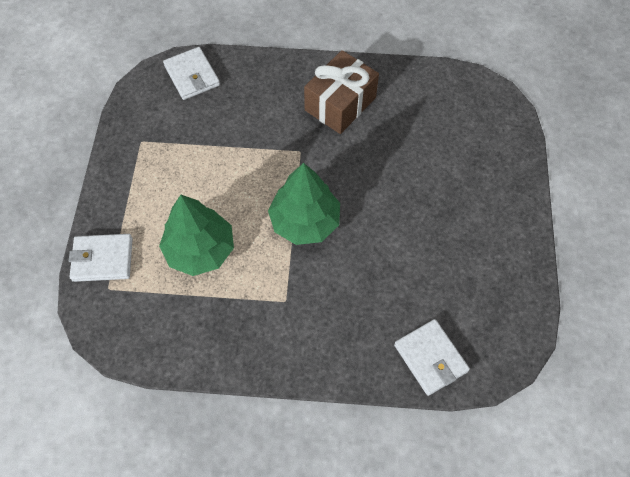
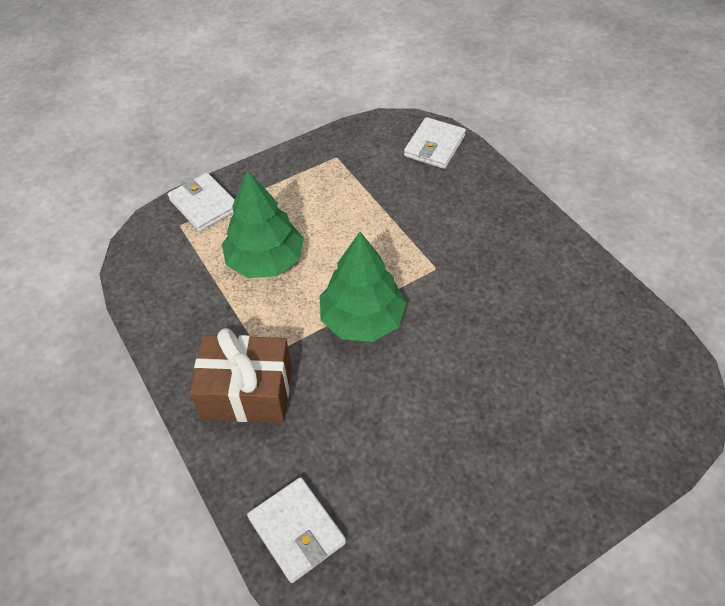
camera: 55 degrees right, 10 degrees down
brown gift [304,50,379,134] -> brown gift moved to [190,328,292,423]
white wallet [394,319,470,396] -> white wallet turned 60 degrees counterclockwise [247,477,346,583]

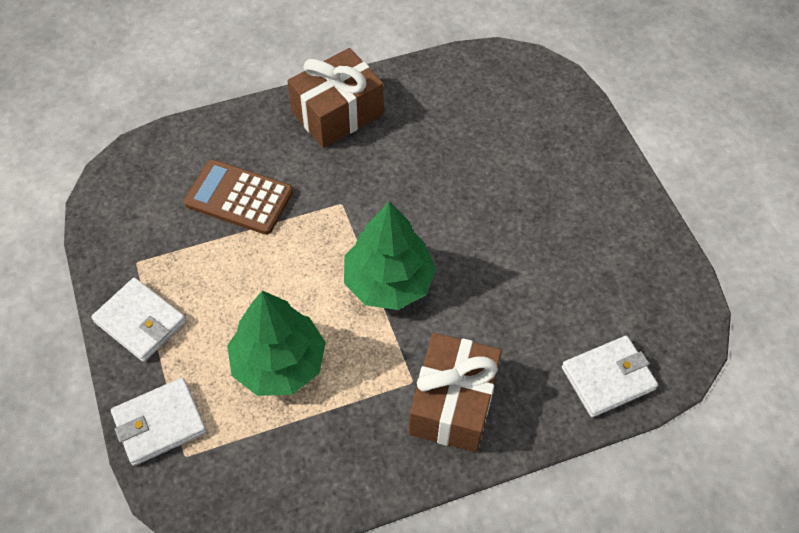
camera: 80 degrees left, 5 degrees up
white wallet [404,117,466,169] -> white wallet moved to [91,278,186,362]
none -> brown calculator [184,159,293,235]
none -> brown gift [287,48,384,148]

